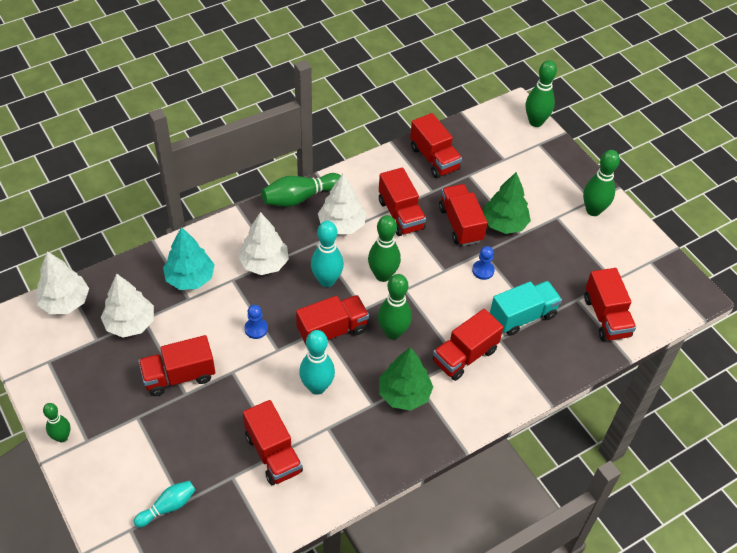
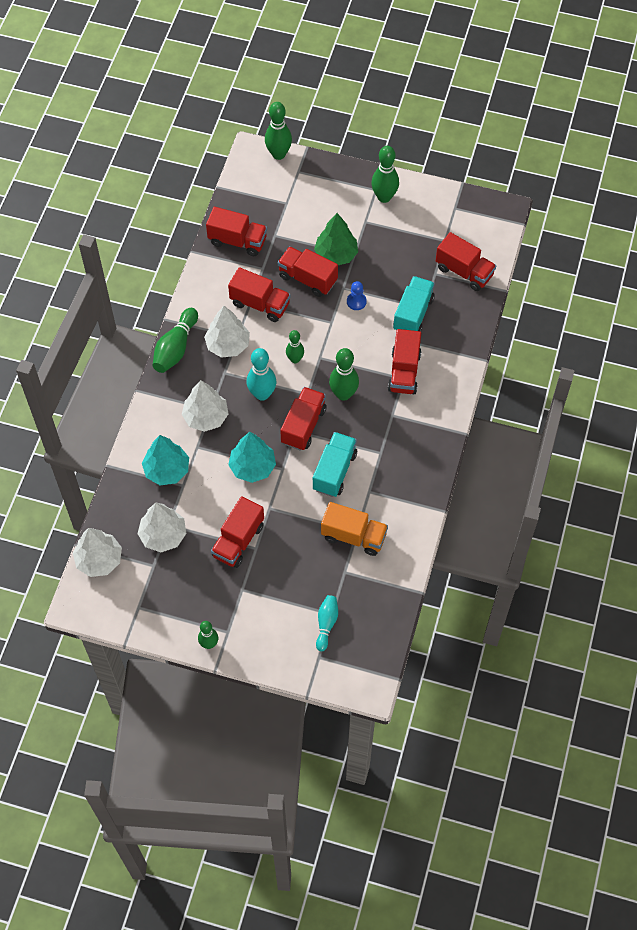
camera: 40 degrees left, 10 degrees up
red truck [243,400,303,485] -> orange truck [321,502,388,556]
blue pawn [244,305,268,339] -> turquoise tree [228,432,276,483]
turquoise bowling pin [299,330,335,395] -> turquoise truck [313,432,357,497]
green bowling pin [368,215,401,282] -> green bowling pin [286,330,304,363], size x0.63
green tree [379,347,433,411] -> none

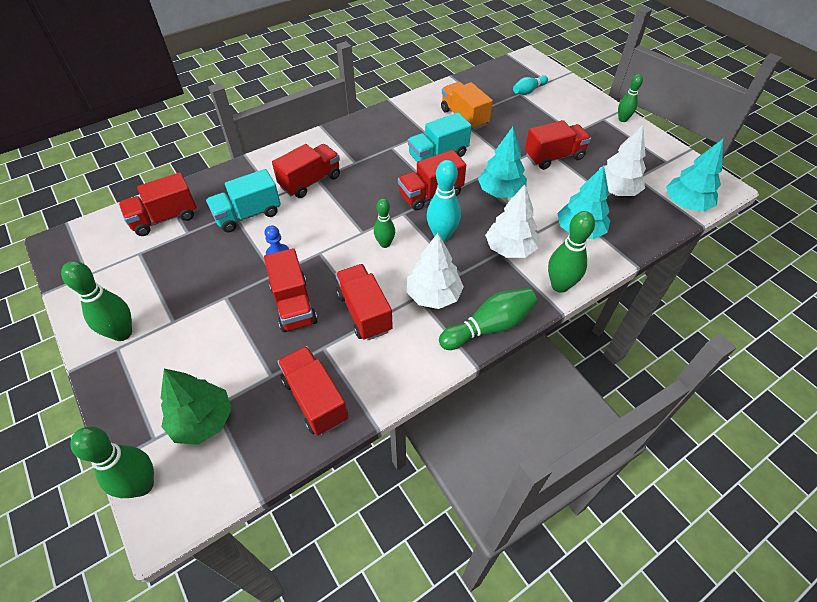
camera: 140 degrees left, 10 degrees down
white tree [73,528,122,577] -> turquoise tree [666,139,723,211]
green tree [314,213,358,265] -> green tree moved to [161,369,232,445]
green bowling pin [329,348,359,401] -> green bowling pin moved to [548,211,595,293]
red truck [436,232,496,291] -> red truck turned 105 degrees counterclockwise [119,172,197,236]

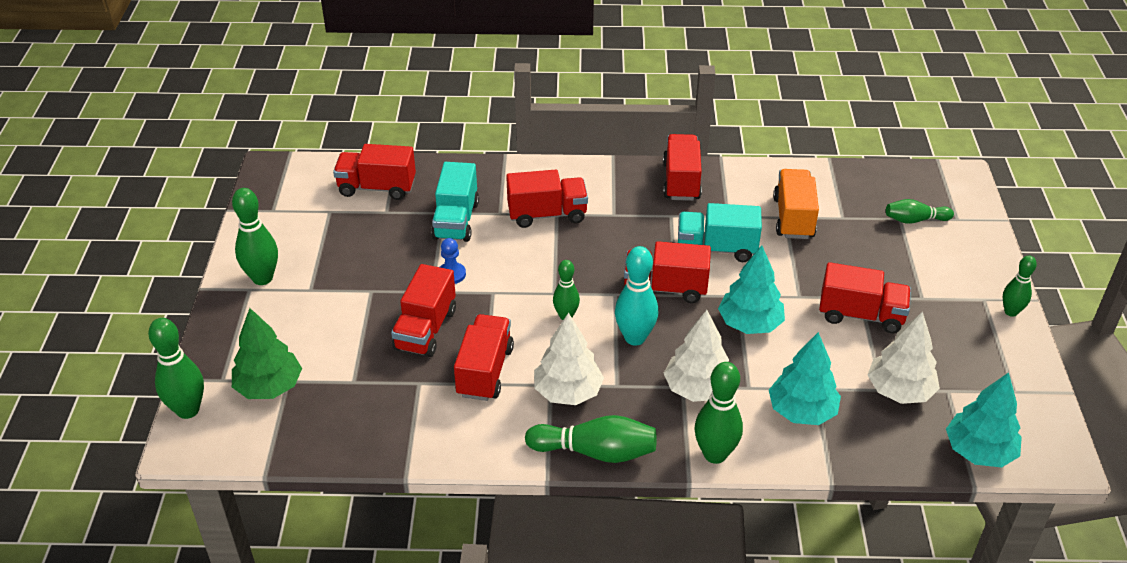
camera: 35 degrees right, 10 degrees down
turquoise truck [206,169,281,232] -> turquoise truck turned 90 degrees counterclockwise [431,162,479,242]
red truck [277,346,348,436] -> red truck moved to [663,134,702,201]
turquoise bowling pin [513,75,548,95] -> green bowling pin [886,199,954,224]

